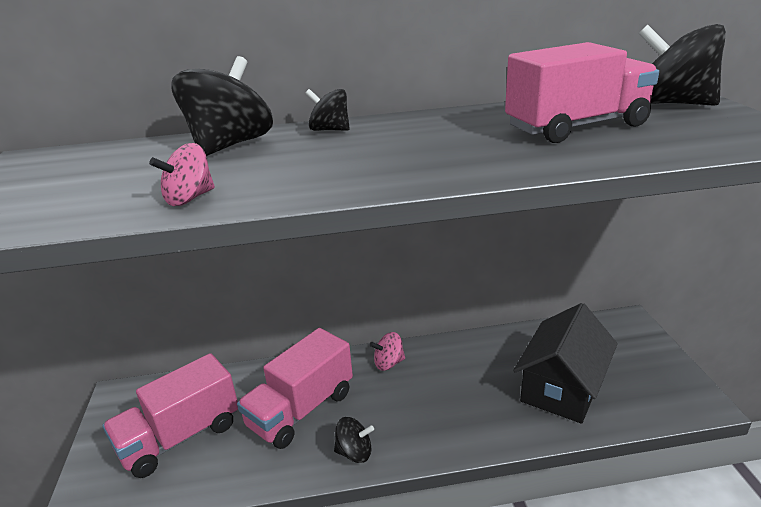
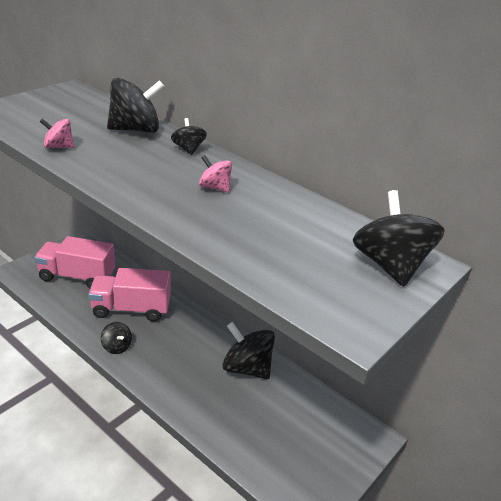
camera: 45 degrees right, 5 degrees up
pink spinning top [370,332,405,371] -> pink spinning top moved to [199,155,232,192]
pink truck [505,42,659,143] -> none
black house [513,303,618,424] -> none
none -> black spinning top [223,322,275,379]

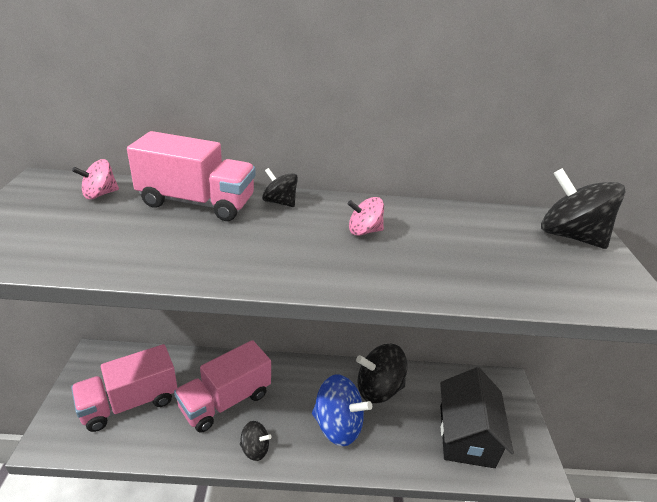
camera: 40 degrees left, 0 degrees up
pink spinning top [39,119,74,148] -> pink spinning top moved to [72,159,119,199]
black spinning top [107,78,164,133] -> pink truck [127,131,255,221]
none -> blue spinning top [312,374,372,446]
none -> black house [440,367,514,468]

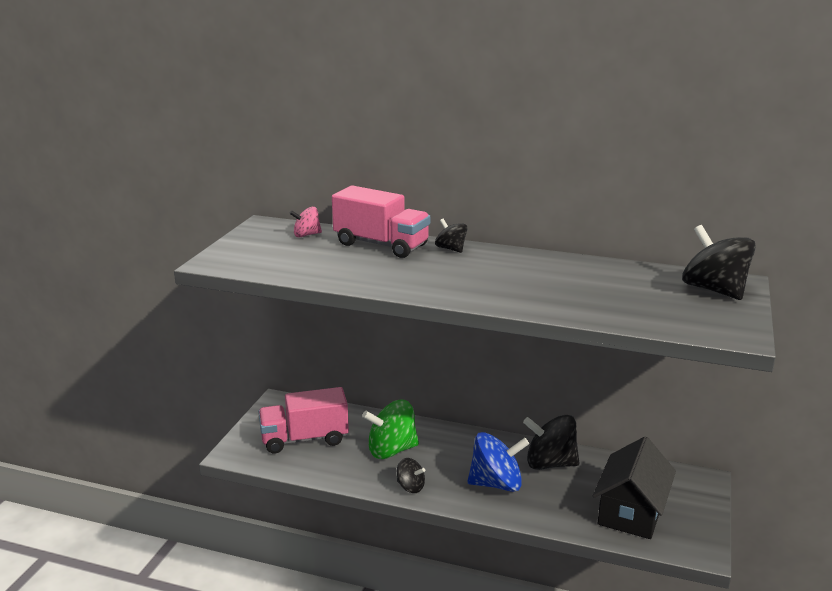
camera: 20 degrees right, 10 degrees down
pink truck [174,340,271,433] -> green spinning top [362,400,419,459]
blue spinning top [312,374,372,446] -> blue spinning top turned 45 degrees counterclockwise [468,432,529,492]
pink spinning top [348,197,384,236] -> none

